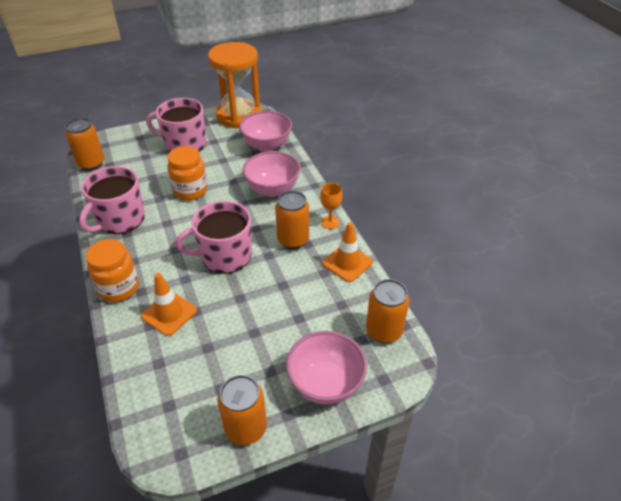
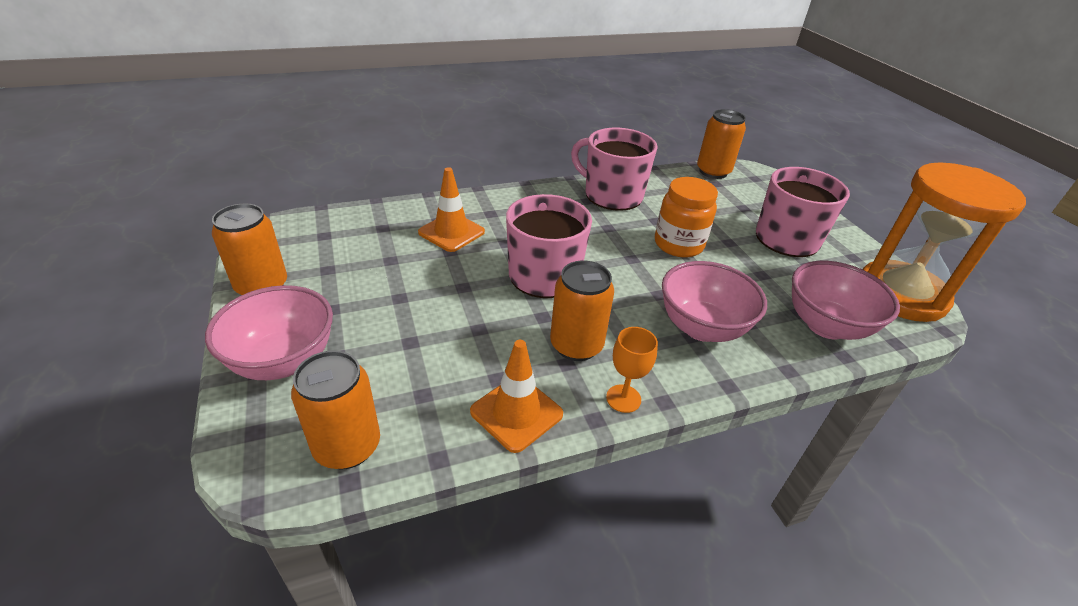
camera: 90 degrees right, 5 degrees down
orange jar [86,239,139,302] -> none

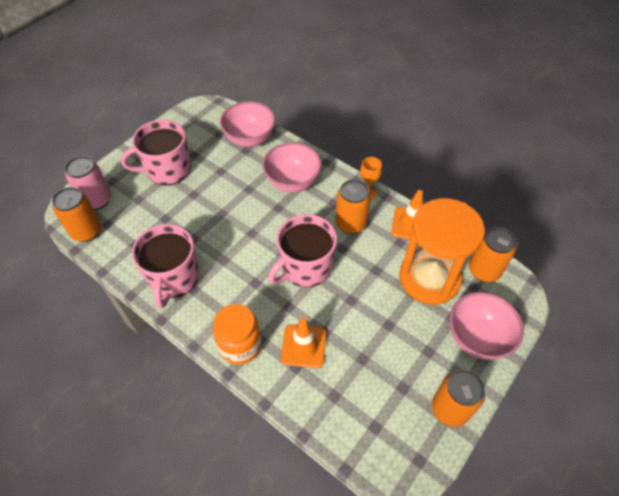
camera: 120 degrees left, 15 degrees up
orange jar [655,177,718,257] -> orange jar moved to [213,304,262,365]
orange hourglass [862,162,1026,322] -> orange hourglass moved to [399,198,485,305]
none -> pink can [65,156,111,210]

